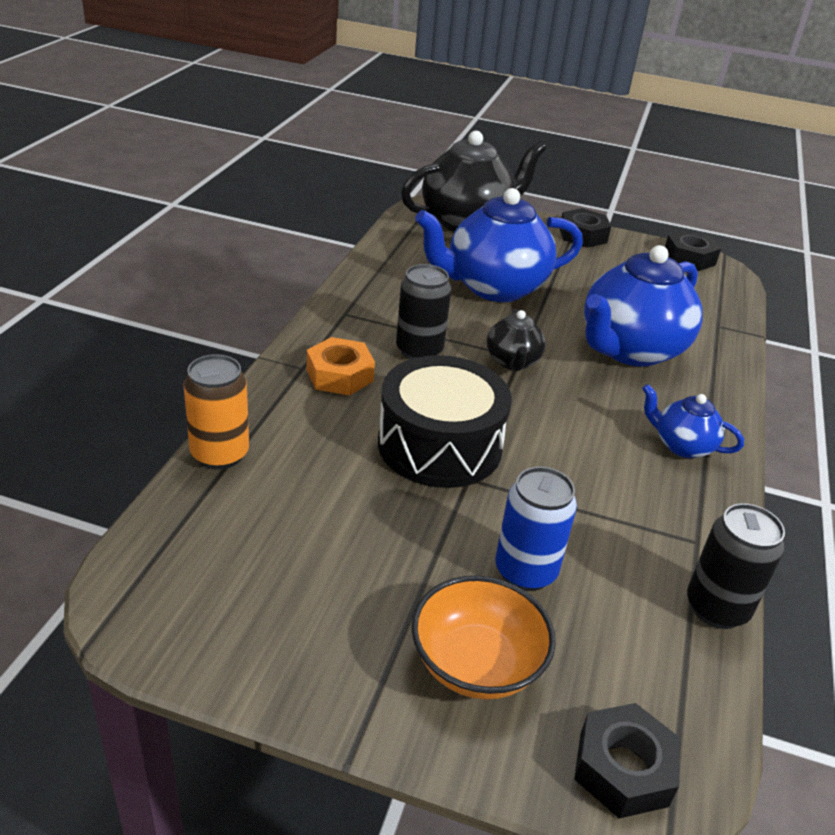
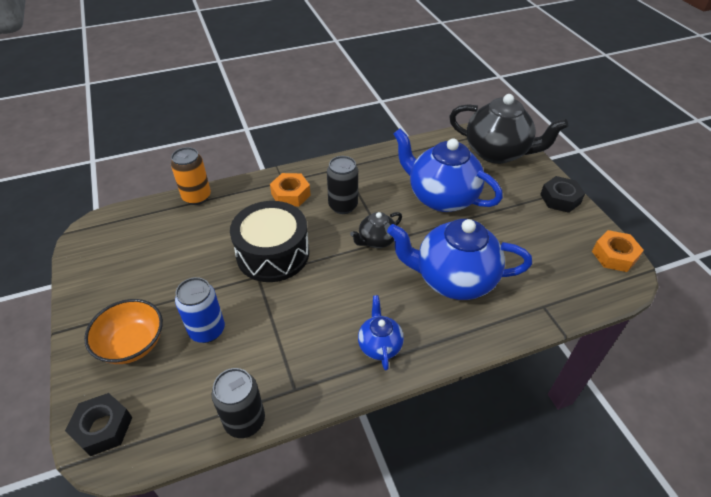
camera: 55 degrees right, 10 degrees up
black nut [665,230,721,271] -> orange nut [592,230,644,272]

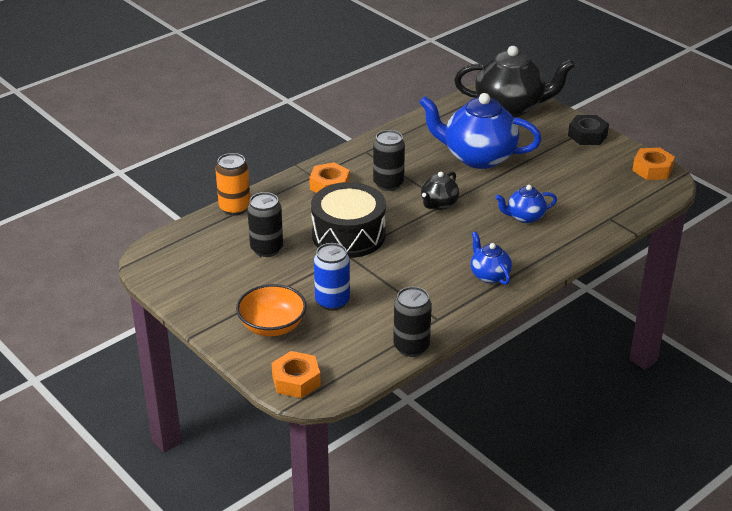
camera: 20 degrees left, 10 degrees down
black nut [65,393,132,456] -> orange nut [271,351,321,398]
blue teapot [387,219,532,300] -> blue teapot [495,185,557,223], size x0.49
none -> black can [247,192,283,257]

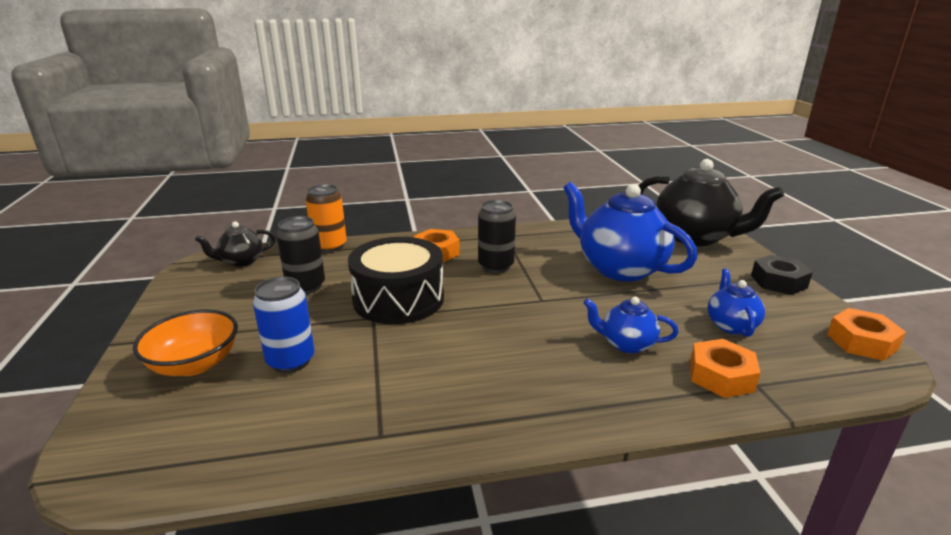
camera: 30 degrees right, 10 degrees down
orange nut [271,351,321,398] -> orange nut moved to [690,339,760,398]
black can [393,287,432,357] -> none
black teapot [421,172,459,210] -> black teapot moved to [195,221,275,267]
blue teapot [471,231,512,285] -> blue teapot moved to [707,269,765,337]

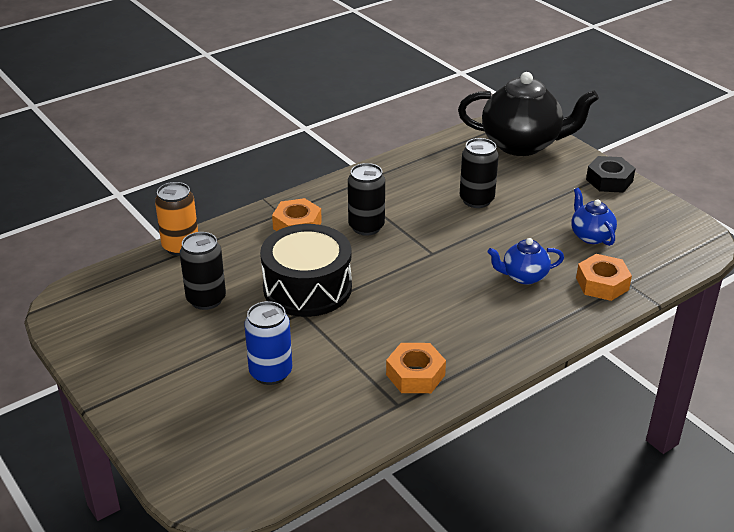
camera: 25 degrees left, 10 degrees up
orange bowl [133,309,238,376] -> none
black teapot [195,221,275,267] -> none
blue teapot [563,182,697,282] -> black can [460,138,499,208]
orange nut [827,308,906,361] -> orange nut moved to [386,343,446,393]

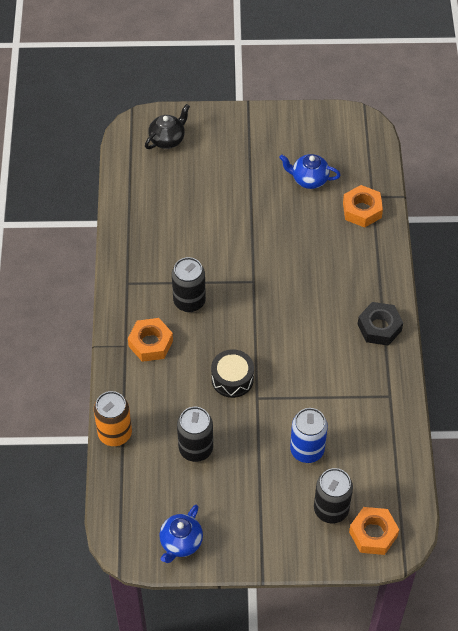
camera: 55 degrees left, 20 degrees up
black drum [260,224,352,317] -> black drum [211,349,254,398], size x0.56
orange nut [386,343,446,393] -> orange nut moved to [349,507,399,555]
black teapot [458,72,599,156] -> black teapot [145,104,190,149], size x0.49
black can [460,138,499,208] -> black can moved to [314,468,353,523]
blue teapot [487,238,564,284] -> blue teapot moved to [159,505,203,563]
black nut [586,156,636,193] -> black nut moved to [358,302,403,346]

